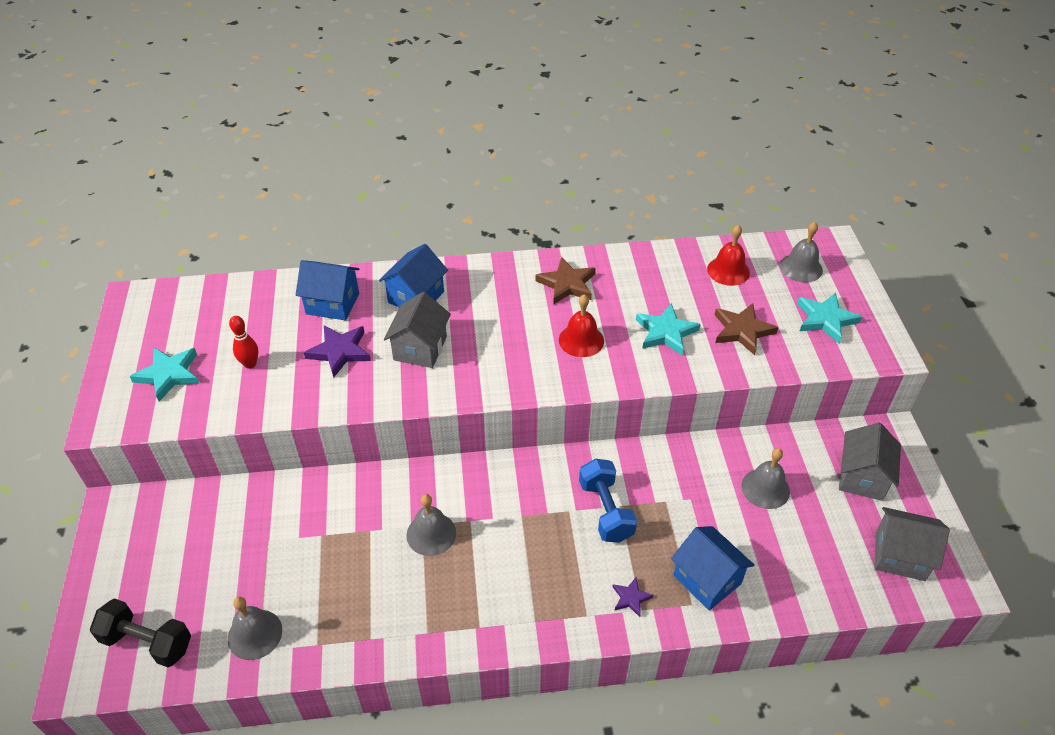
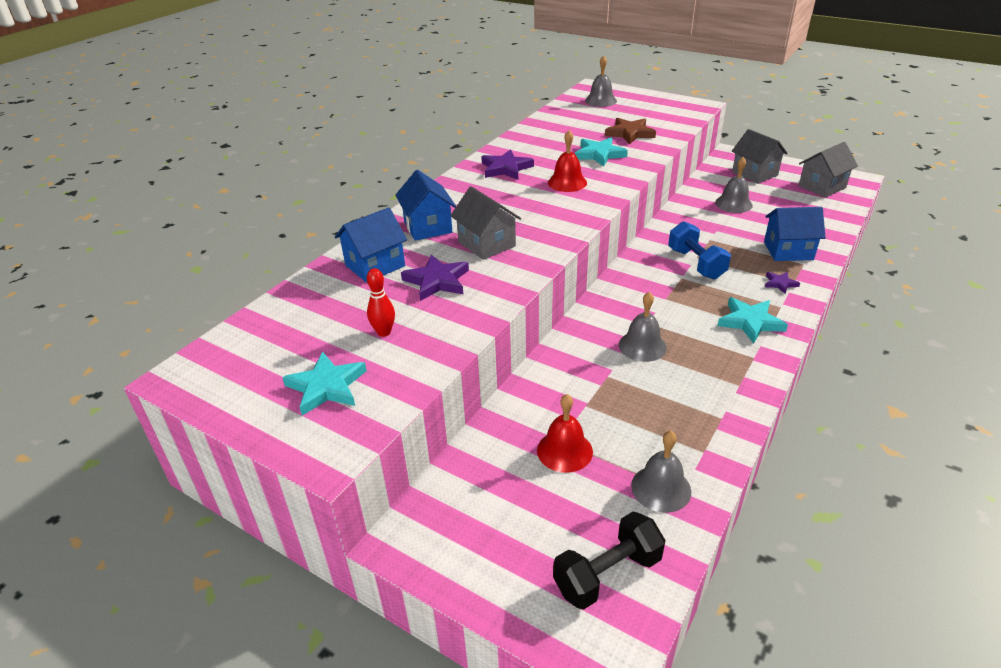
camera: 50 degrees left, 10 degrees down
brown star [535,257,596,305] -> purple star [481,149,534,180]
blue dumbbell [579,459,637,543] -> blue dumbbell turned 45 degrees clockwise [668,221,731,279]
red bell [707,225,750,286] -> red bell moved to [537,394,593,473]
turquoise star [797,293,862,343] -> turquoise star moved to [718,297,788,344]

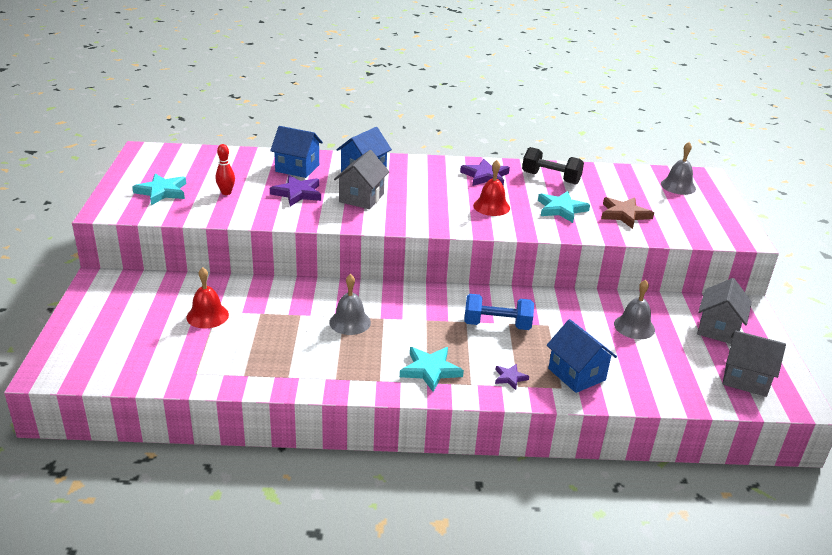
camera: 55 degrees right, 5 degrees down
black dumbbell [553,511,666,610] -> black dumbbell moved to [522,147,584,185]
grey bell [631,431,691,513] -> none
blue dumbbell [668,221,731,279] -> blue dumbbell turned 60 degrees clockwise [464,294,534,330]

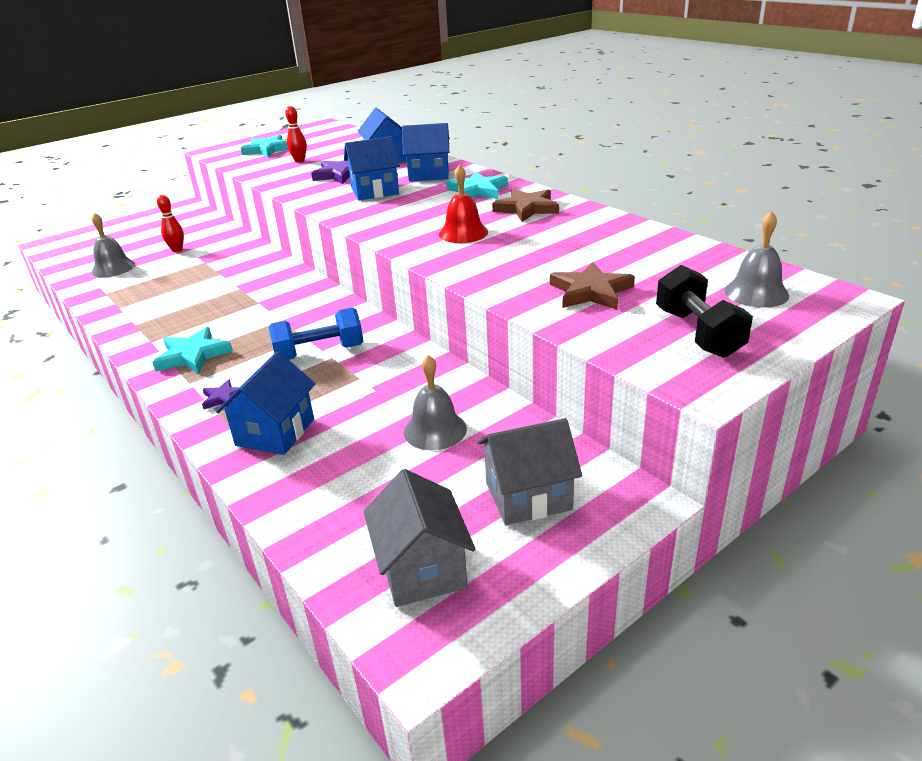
camera: 55 degrees right, 0 degrees up
red bell [186,267,229,329] -> red bowling pin [157,195,184,252]
grey bell [329,274,371,335] -> grey bell moved to [91,213,135,277]
grey house [334,150,389,209] -> blue house [344,136,400,200]
purple star [460,159,510,186] -> brown star [492,189,559,222]
blue dumbbell [464,294,534,330] -> blue dumbbell turned 75 degrees counterclockwise [269,308,363,360]
black dumbbell [522,147,584,185] -> black dumbbell moved to [656,265,753,358]
turquoise star [538,191,590,223] -> turquoise star moved to [446,172,508,199]

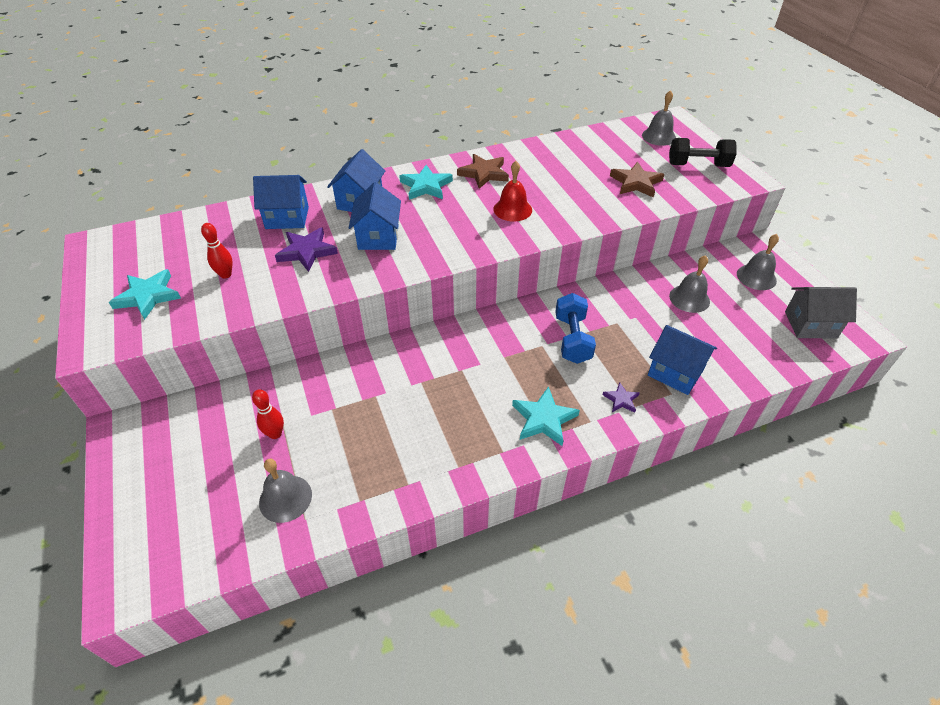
camera: 75 degrees left, 15 degrees up
grey house [478,418,582,525] -> grey bell [737,234,779,290]

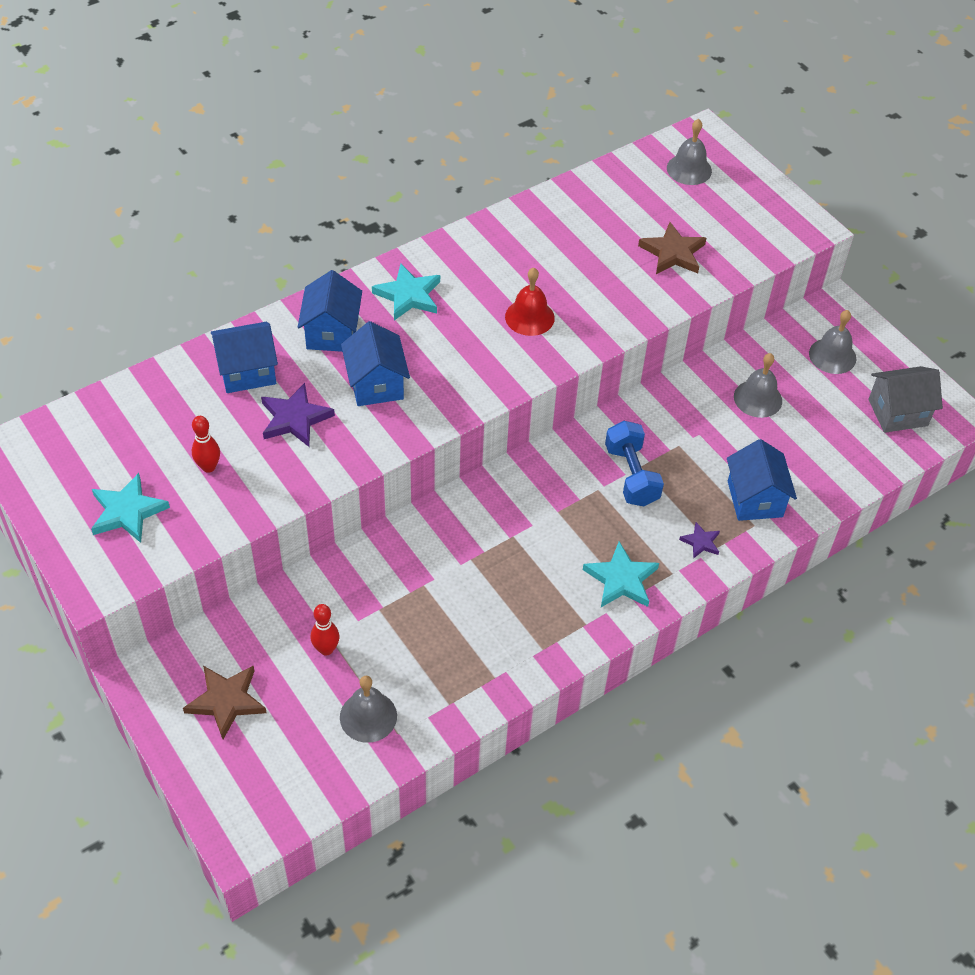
camera: 15 degrees left, 5 degrees up
brown star [457,154,509,189] -> brown star moved to [183,665,266,739]
blue house [648,325,717,395] -> blue house turned 60 degrees clockwise [727,439,797,521]
black dumbbell [669,138,737,167] -> none

